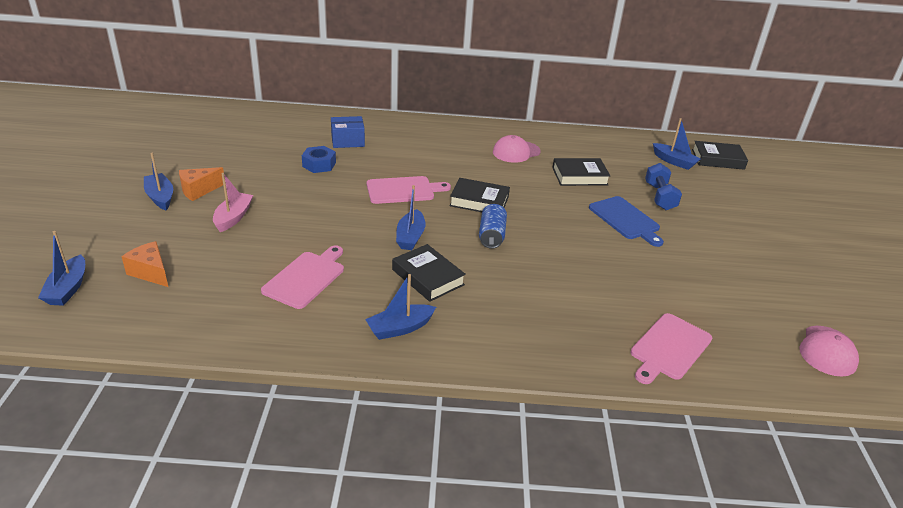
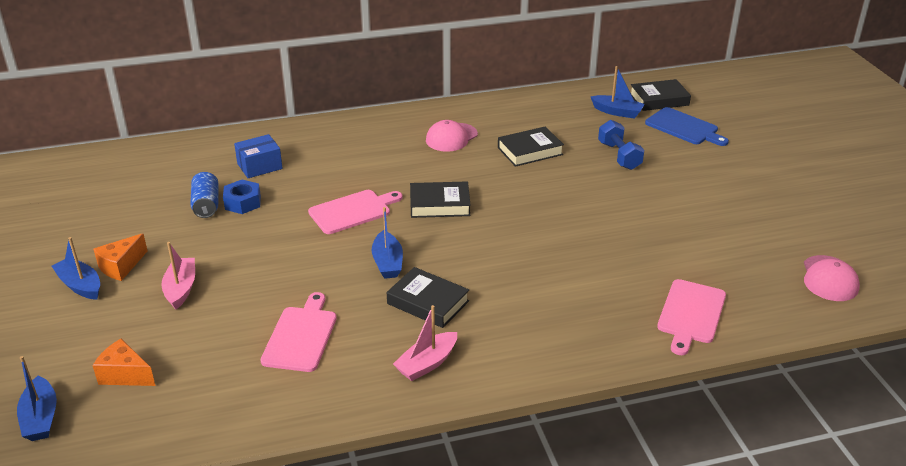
camera: 15 degrees left, 0 degrees up
blue boat [365,274,436,340] -> pink boat [393,305,457,381]
blue can [479,204,507,249] -> blue can moved to [190,172,218,218]
blue cutting board [589,196,664,247] -> blue cutting board moved to [645,107,729,146]

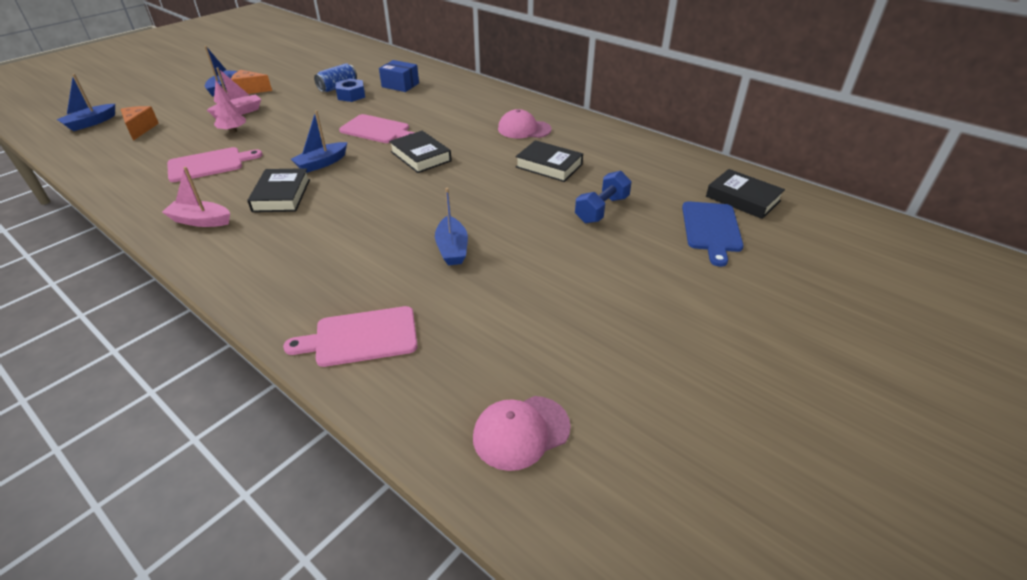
camera: 55 degrees right, 5 degrees up
blue boat [590,66,645,119] -> blue boat moved to [435,188,468,265]
none -> pink tree [214,81,246,133]

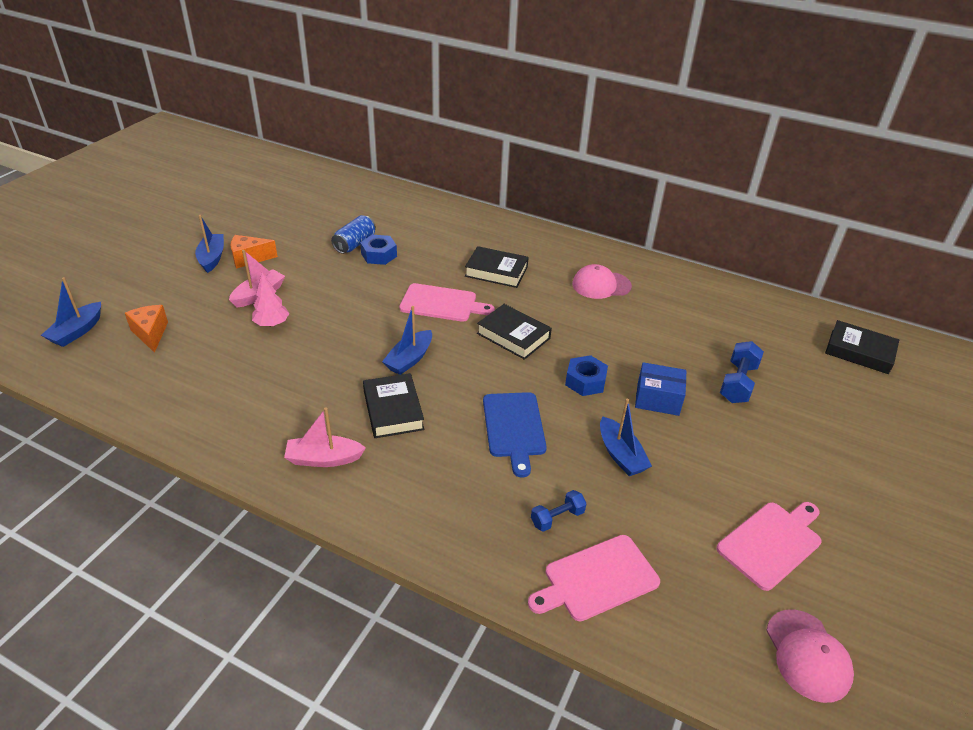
camera: 15 degrees left, 0 degrees up
pink cutting board [167,147,263,182] -> pink cutting board moved to [717,502,822,591]
blue box [379,60,419,92] -> blue box moved to [635,362,686,416]
pink cap [473,396,571,471] -> pink cap turned 60 degrees counterclockwise [766,609,854,703]
black book [516,140,583,182] -> black book moved to [465,246,529,288]
blue cutting board [682,201,744,267] -> blue cutting board moved to [483,392,547,478]
none -> blue dumbbell [531,490,587,532]
none -> blue nut [565,355,608,396]

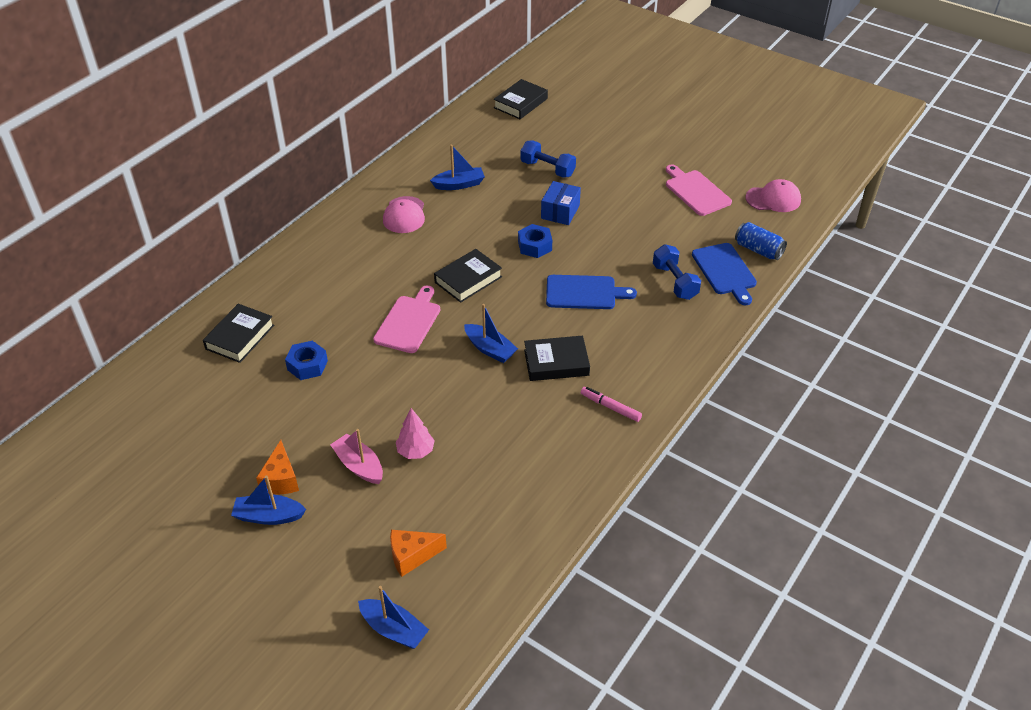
camera: 80 degrees left, 5 degrees up
pink boat [284,407,366,467] -> pink marker [581,387,642,422]
blue can [331,215,376,254] -> blue can moved to [735,222,787,260]
black book [465,246,529,288] -> black book moved to [203,304,274,363]
pink cutting board [528,535,660,621] -> blue cutting board [692,243,757,305]
blue dumbbell [531,490,587,532] -> blue dumbbell [653,244,701,300], size x1.57
blue boat [600,399,652,476] -> blue boat moved to [430,144,485,190]

